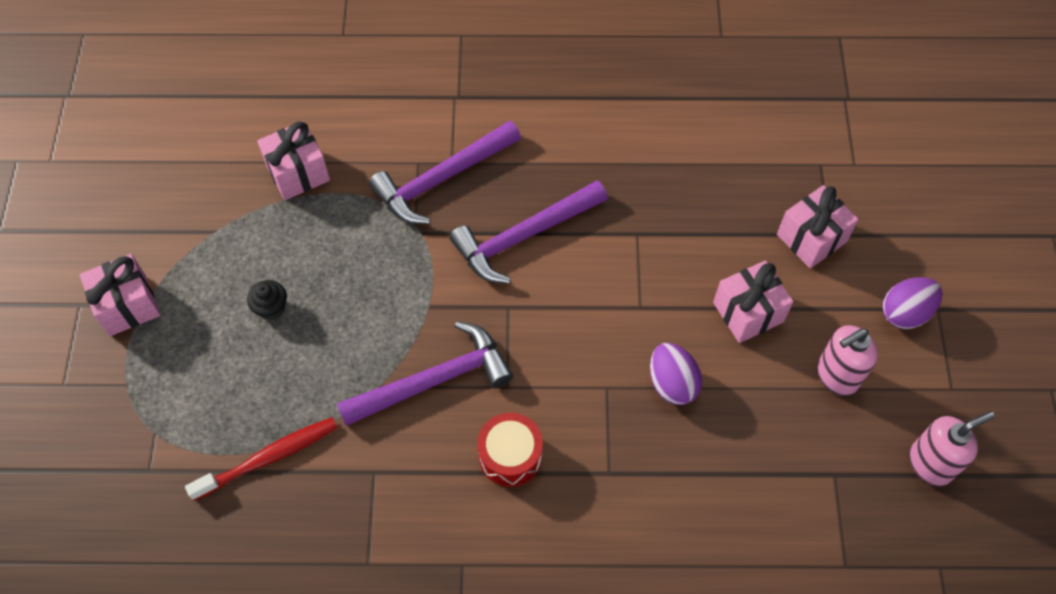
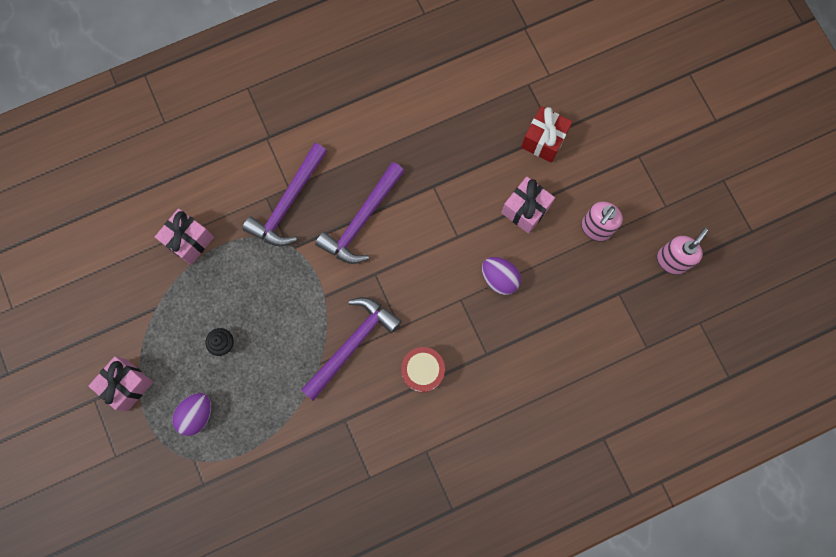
camera: 25 degrees left, 15 degrees up
red toothbrush [185,417,338,501] -> none
pink gift [777,185,859,269] -> red gift [521,106,572,163]
purple egg [883,277,942,329] -> purple egg moved to [172,393,211,436]

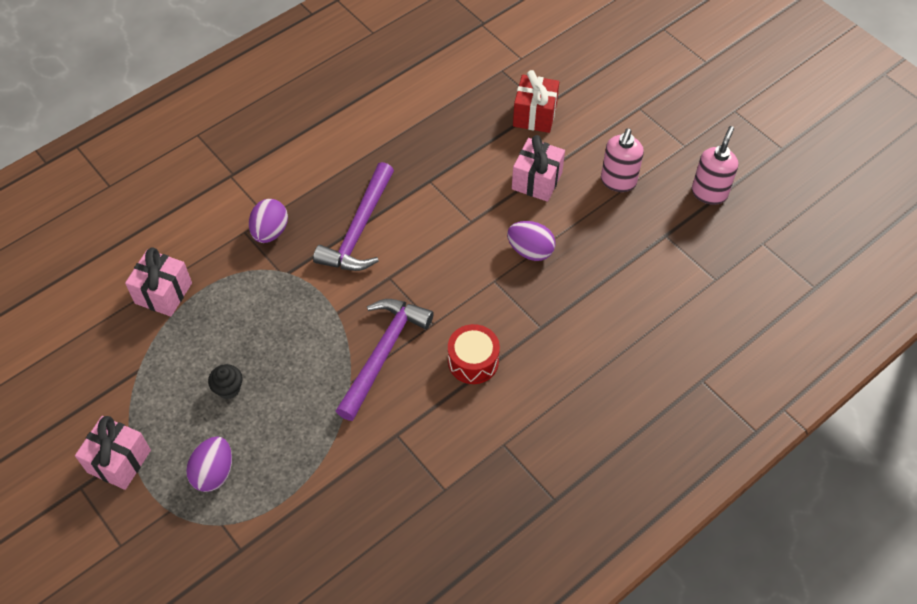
camera: 15 degrees left, 20 degrees down
purple hammer [243,143,327,246] -> purple egg [249,199,288,243]

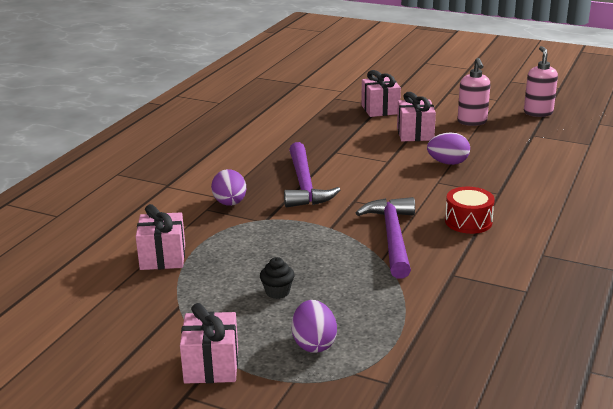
camera: 25 degrees left, 30 degrees down
red gift [513,70,559,133] -> pink gift [361,70,401,117]

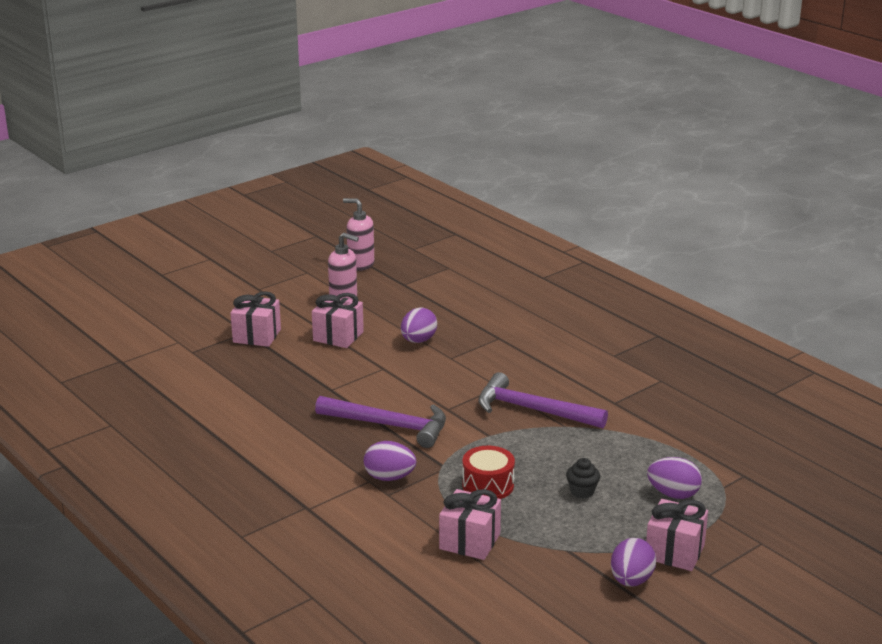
camera: 65 degrees left, 0 degrees up
red drum [445,187,495,234] -> red drum moved to [462,446,515,499]
none -> purple egg [611,538,656,587]

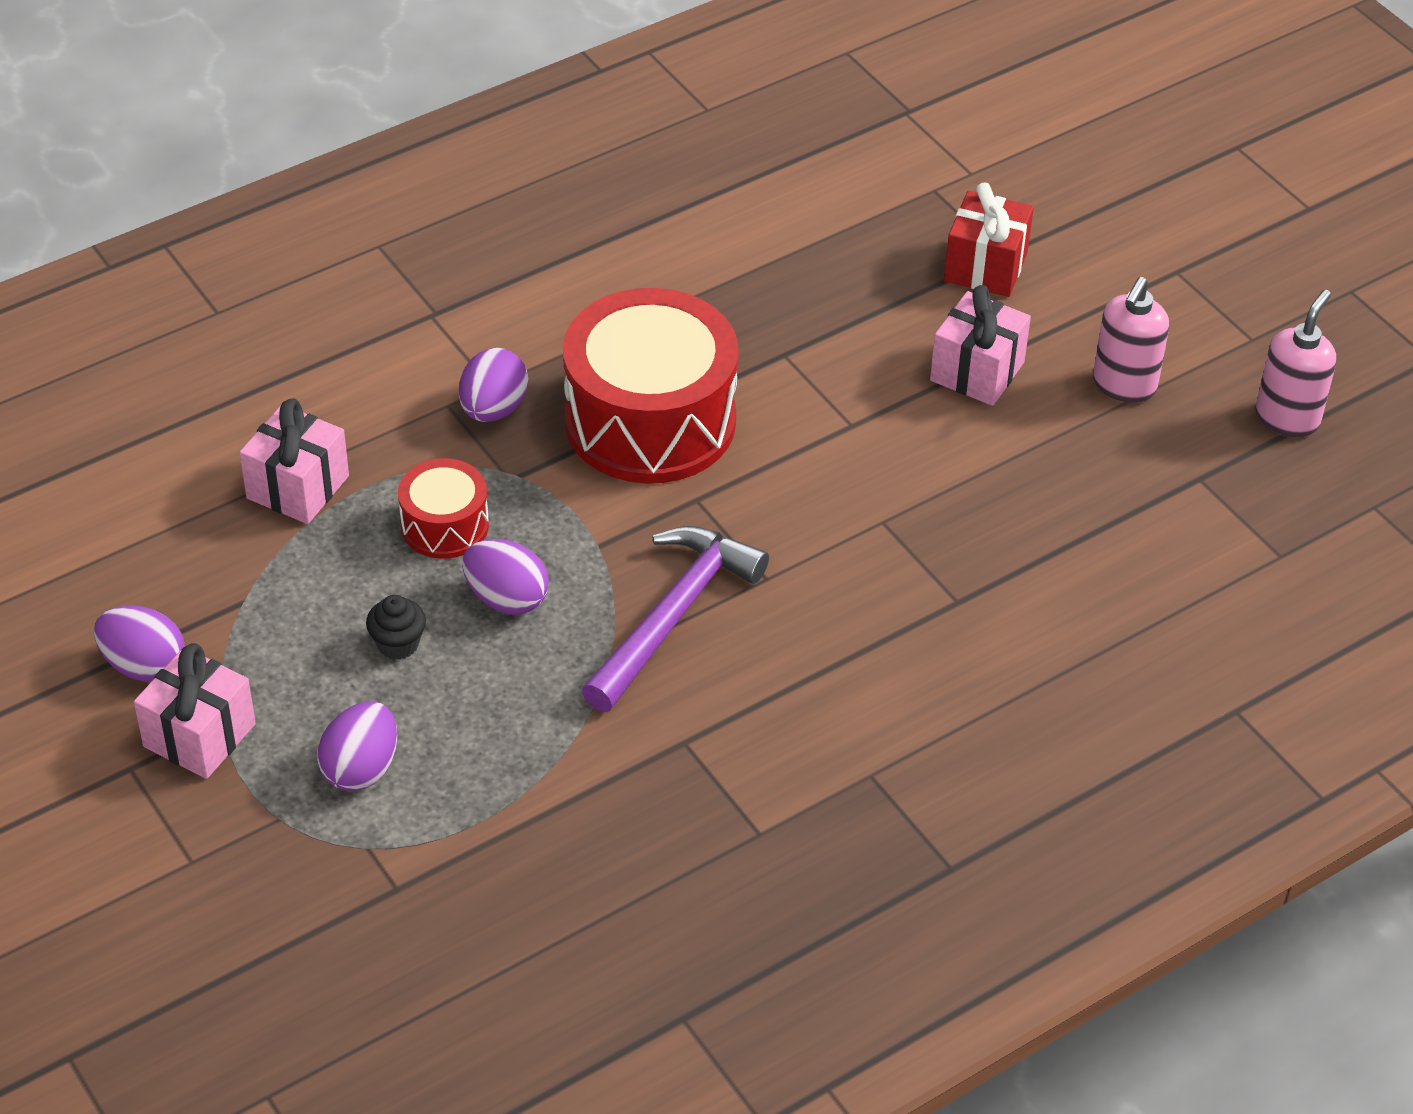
camera: 95 degrees right, 20 degrees up
pink gift [231,291,281,347] -> red gift [944,182,1034,297]
purple hammer [315,396,446,448] -> red drum [563,288,739,484]
purple egg [401,307,437,343] -> purple egg moved to [462,539,549,615]

